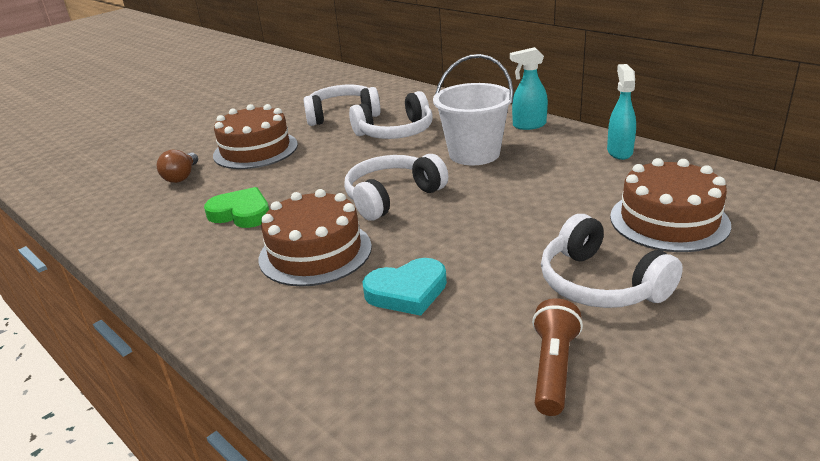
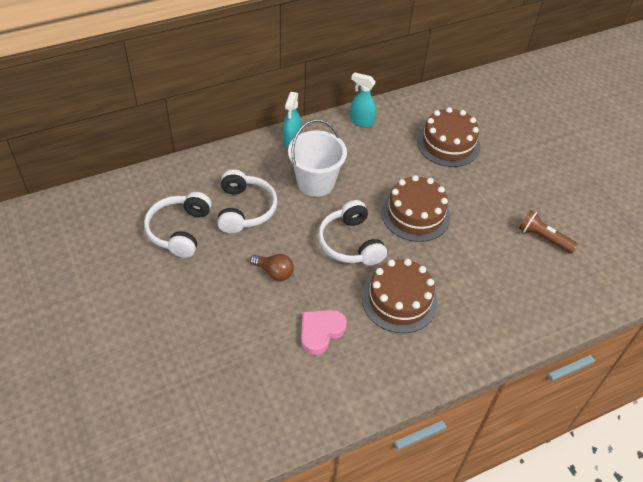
camera: 75 degrees left, 20 degrees up
brown light bulb [157,150,198,183] -> brown light bulb moved to [250,254,294,281]
green heart [204,187,269,228] -> pink heart [301,310,347,355]
brown cake [213,104,298,169] -> brown cake moved to [381,175,450,242]
turquoise heart [362,258,447,316] -> none
white headphones [541,214,683,308] -> none

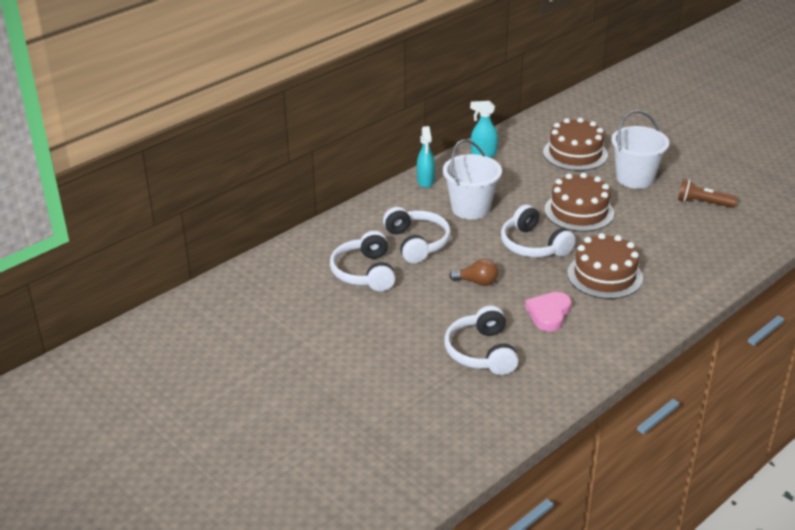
camera: 15 degrees left, 15 degrees down
none -> white headphones [444,306,519,375]
none -> white bucket [611,110,669,189]

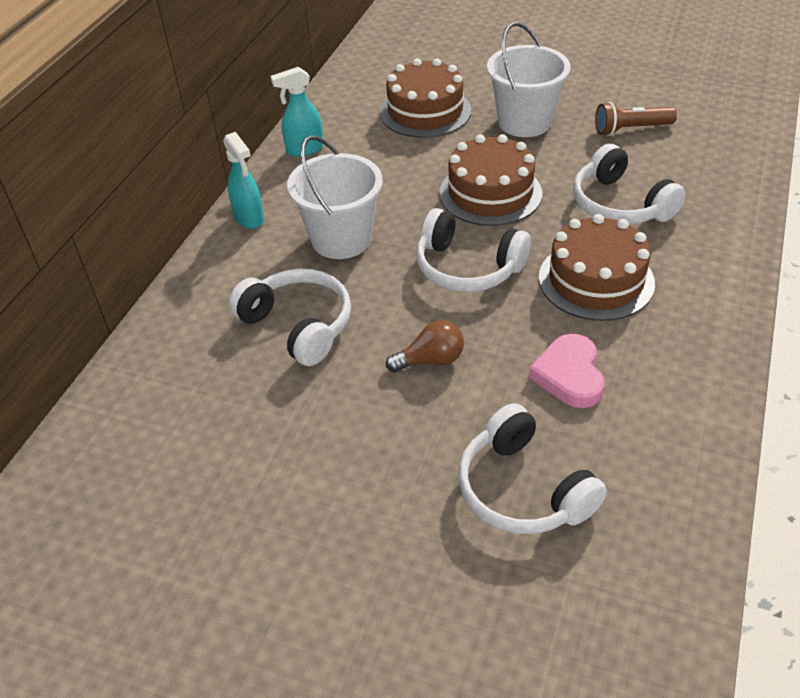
camera: 25 degrees left, 10 degrees up
white headphones [330,231,396,291] -> white headphones moved to [573,144,686,224]

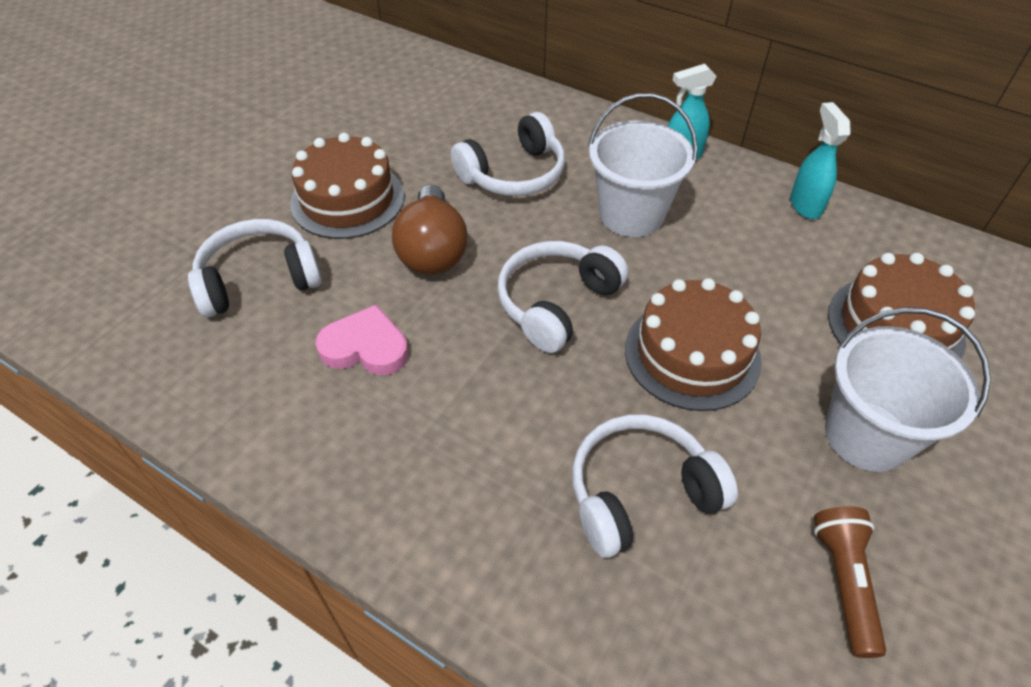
camera: 100 degrees right, 5 degrees up
brown light bulb [386,320,464,372] -> brown light bulb [392,185,467,274], size x1.65
brown cake [539,214,655,321] -> brown cake moved to [290,133,404,239]

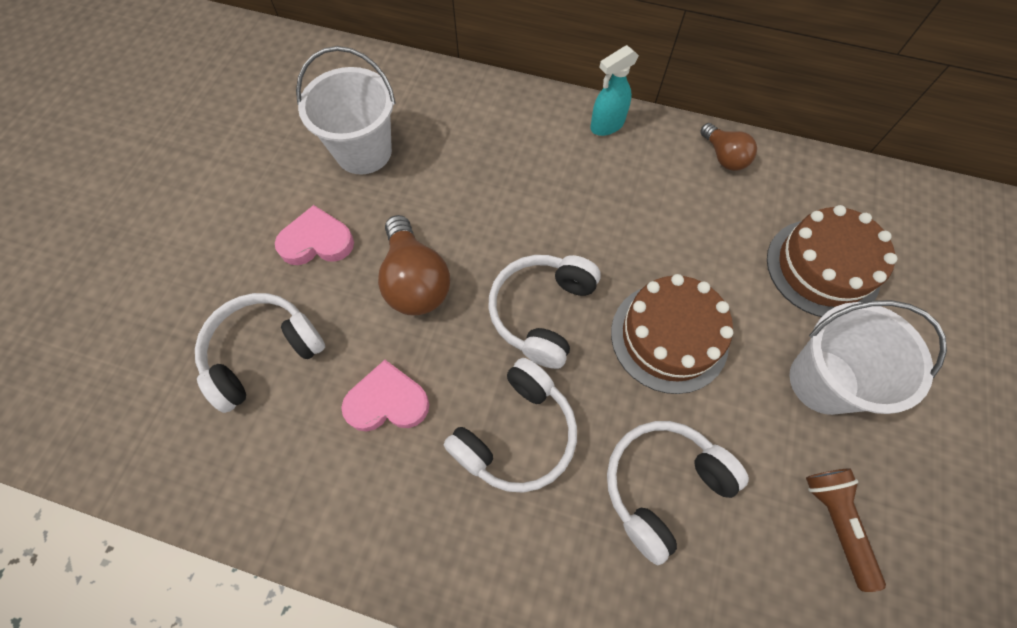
camera: 15 degrees left, 15 degrees up
brown cake [290,133,404,239] -> pink heart [275,205,354,265]
white headphones [451,112,565,196] -> white headphones moved to [444,358,577,493]
white bucket [588,93,698,237] -> white bucket moved to [296,46,396,175]
turquoise spray bottle [790,102,851,219] -> brown light bulb [700,123,757,171]

